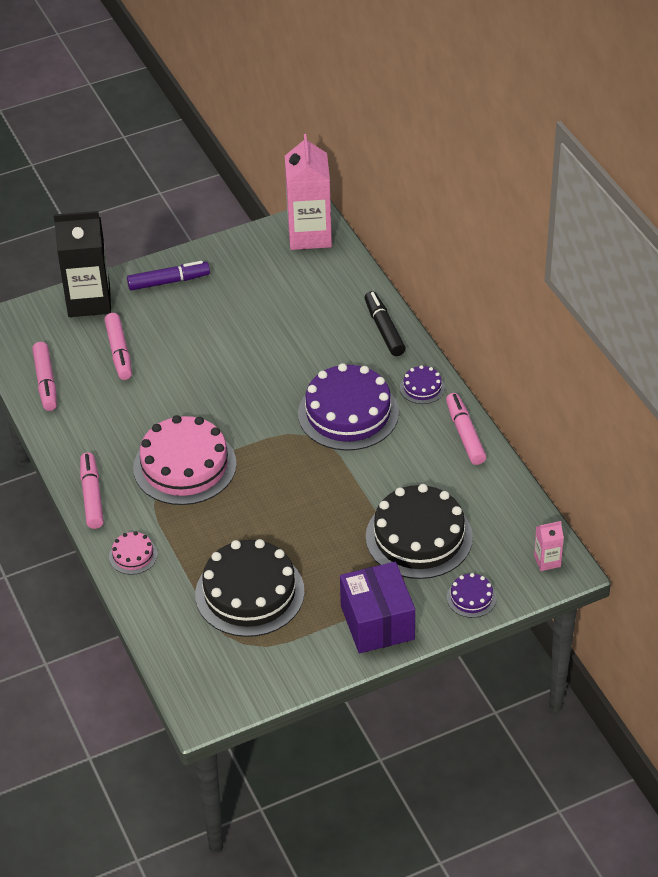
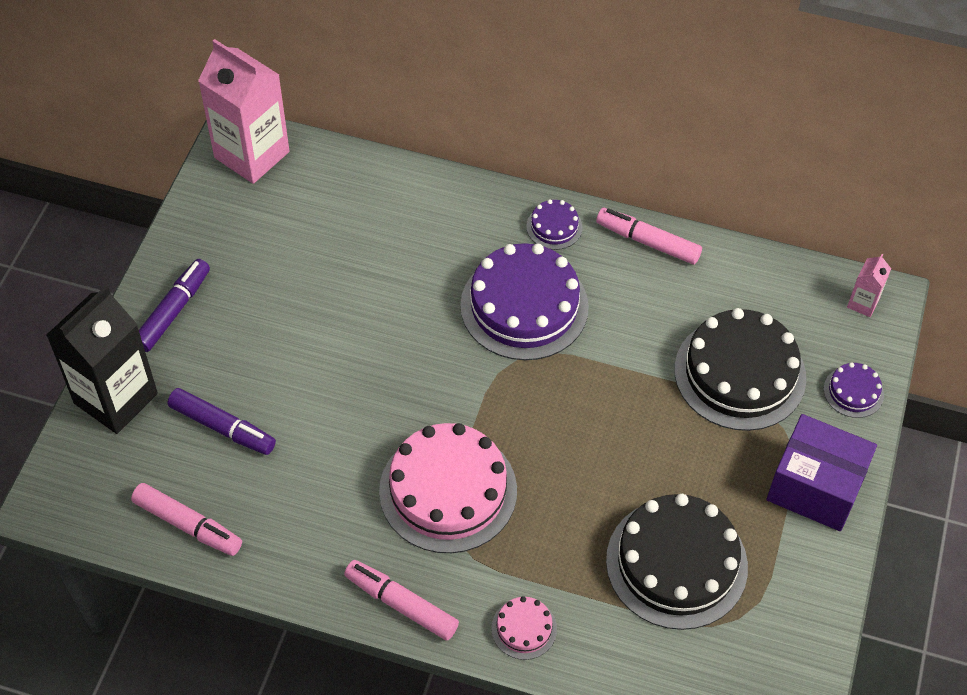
camera: 50 degrees left, 10 degrees up
pink marker [104,313,132,380] -> purple marker [168,388,276,455]
black marker [365,291,406,356] -> none

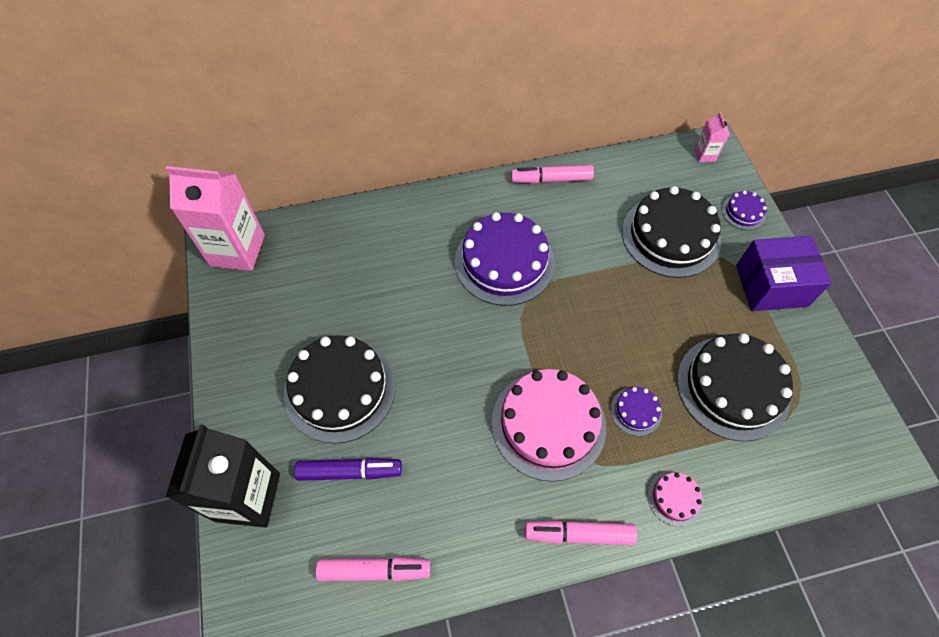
camera: 30 degrees left, 5 degrees up
purple marker [139,259,210,352] -> none
purple cake [526,199,582,250] -> purple cake moved to [610,387,662,436]
none -> black cake [284,335,396,443]

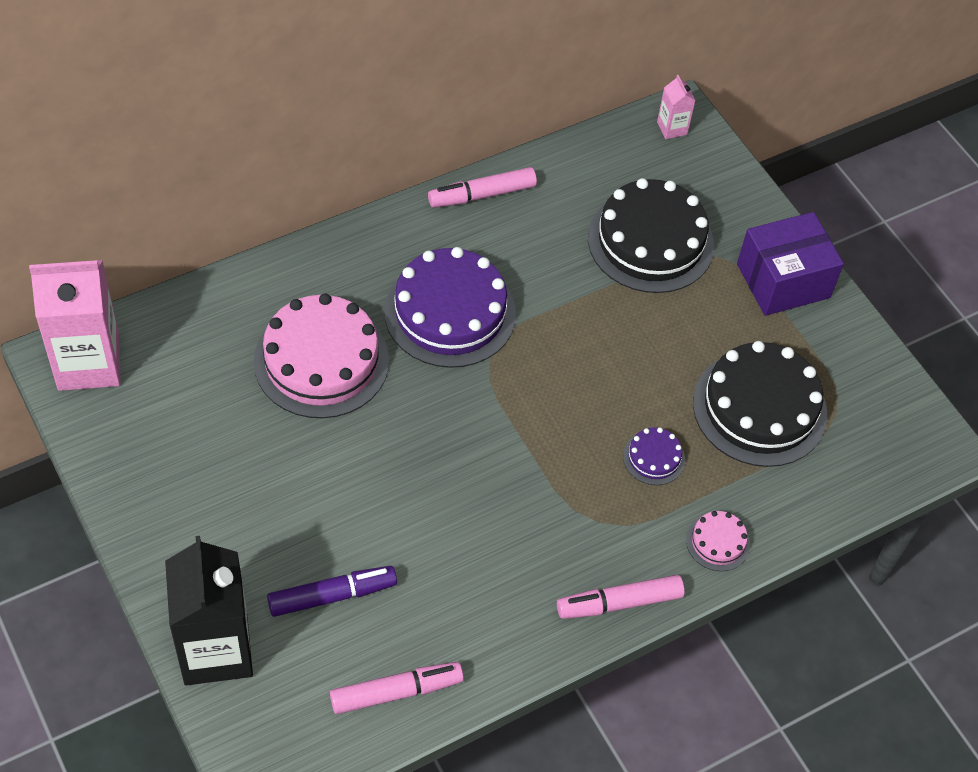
camera: 20 degrees left, 5 degrees down
black cake [284,335,396,443] -> none
pink cake [492,369,606,482] -> pink cake moved to [254,293,389,418]
purple cake [722,191,767,230] -> none

